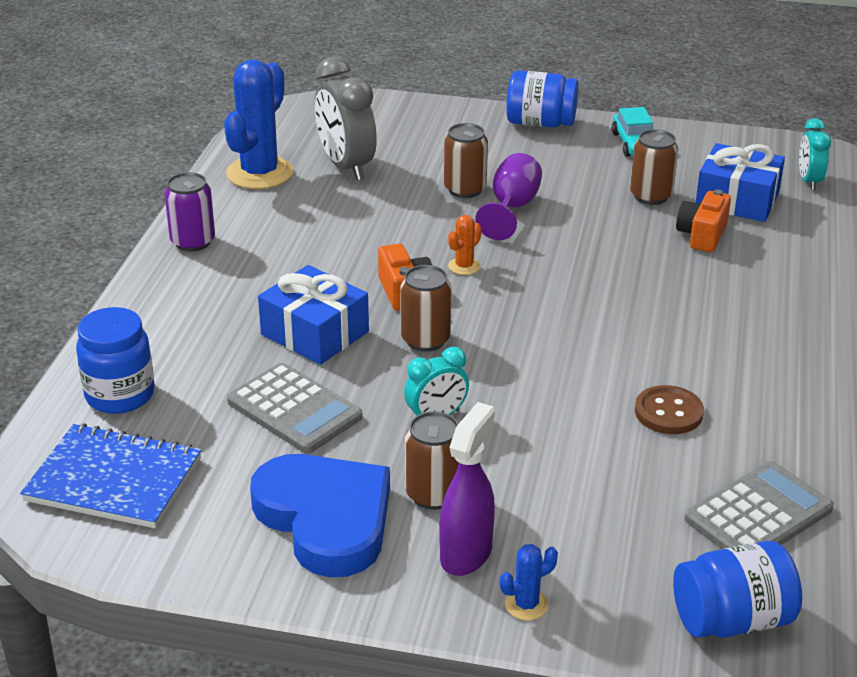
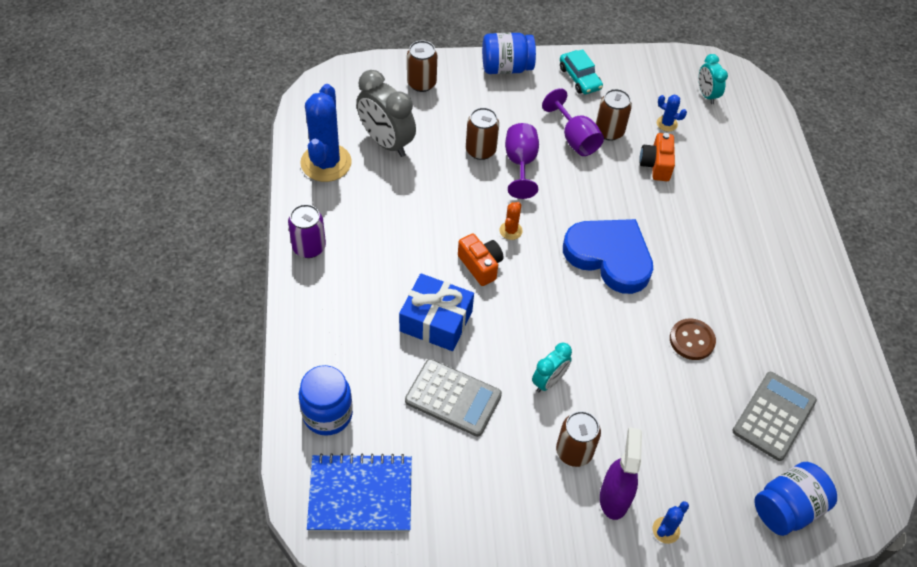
camera: 20 degrees left, 20 degrees up
blue heart [250,454,390,577] -> blue heart moved to [563,219,653,294]
brown can [400,265,451,351] -> brown can moved to [407,40,437,92]
blue gift [696,143,785,222] -> blue cactus [657,95,687,131]
none -> purple goblet [542,88,604,156]

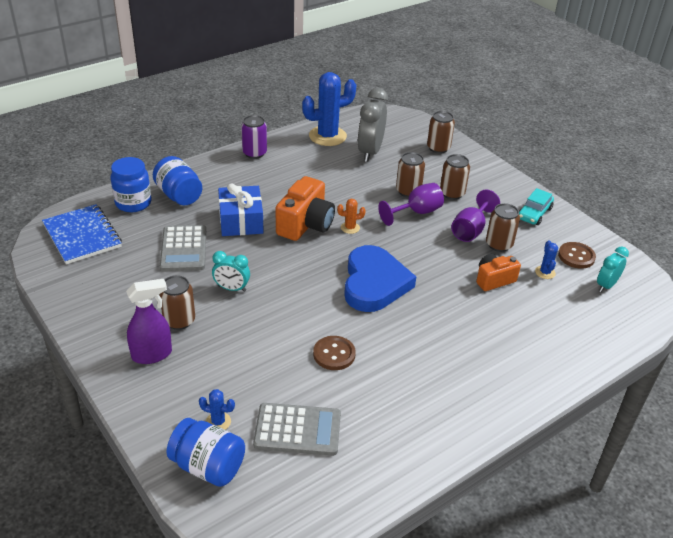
camera: 60 degrees right, 15 degrees down
orange camera [458,233,503,286] -> orange camera [276,176,335,241], size x1.63
blue jar [482,33,536,74] -> blue jar moved to [153,156,202,205]
blue cactus [653,501,689,544] -> blue cactus moved to [199,389,235,430]
none -> brown can [440,154,470,200]
none -> brown button [558,242,596,269]

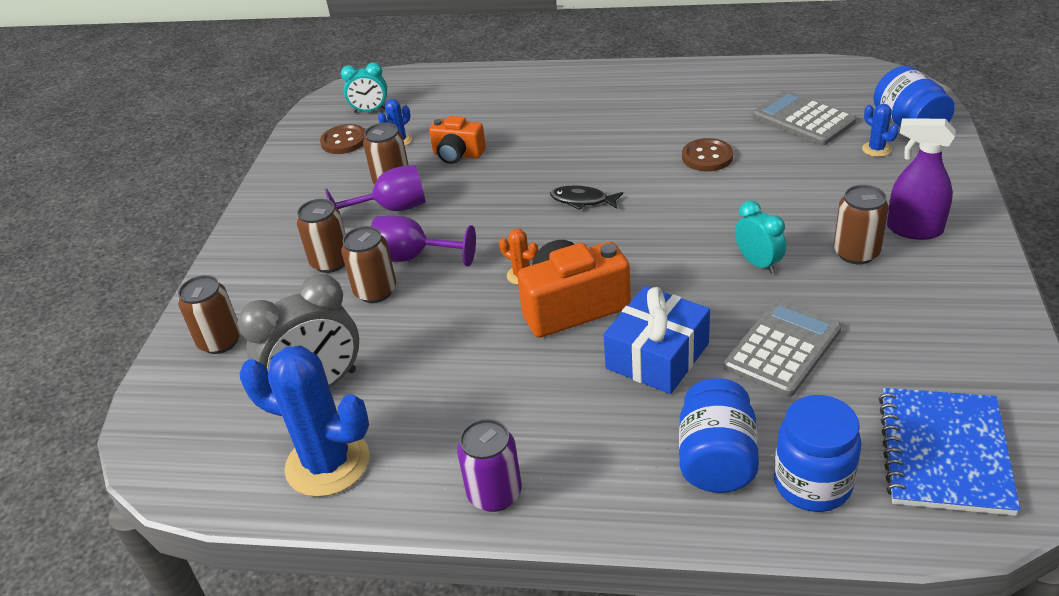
camera: 130 degrees left, 0 degrees up
blue heart [344,245,416,312] -> black fish [550,185,623,210]
turquoise car [519,188,554,225] -> none

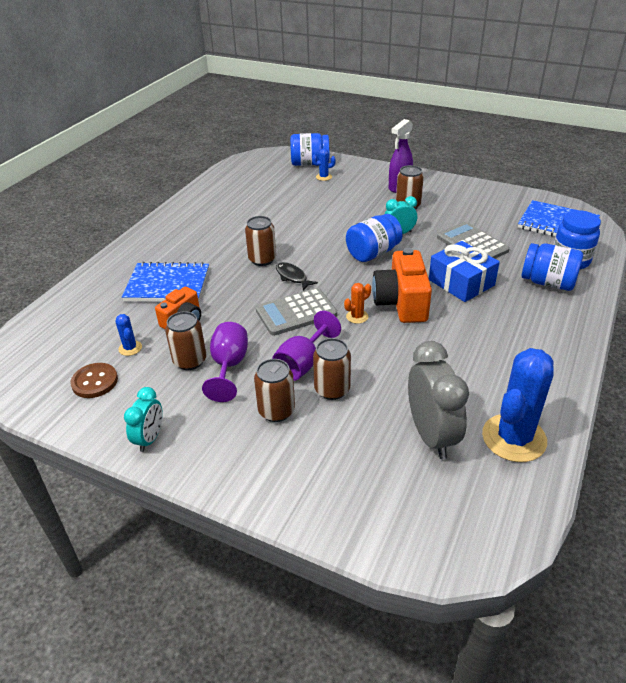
camera: 75 degrees left, 0 degrees up
brown can [178,275,241,354] -> brown can moved to [245,216,276,266]
turquoise clock [341,62,387,113] -> turquoise clock moved to [124,387,163,452]
purple can [457,419,522,512] -> none
black fish [550,185,623,210] -> black fish turned 105 degrees clockwise [276,262,318,290]
brown button [682,138,733,171] -> none
grey calculator [753,90,856,145] -> grey calculator moved to [256,288,337,336]
none -> blue notebook [122,262,209,302]
none -> blue jar [346,214,403,262]

